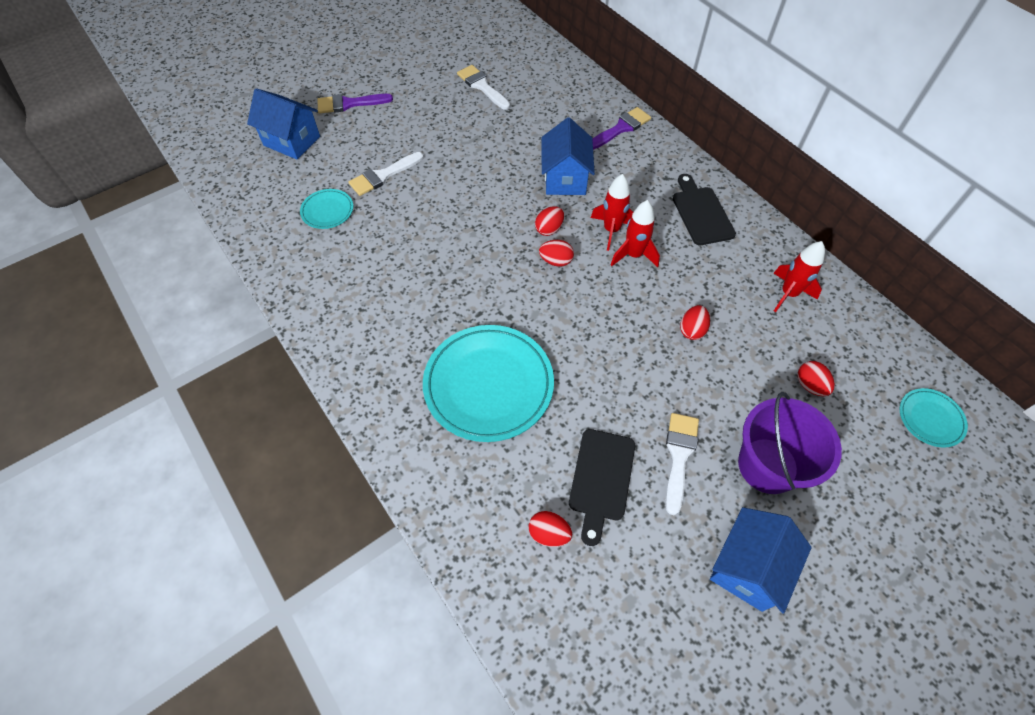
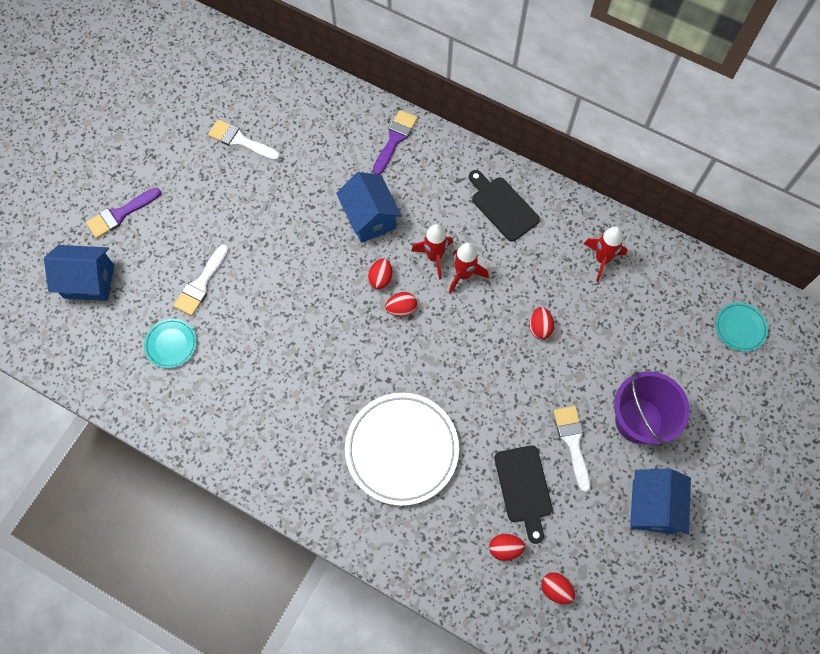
camera: 25 degrees left, 10 degrees up
turquoise plate [423,325,554,442] -> white plate [345,393,459,506]
red egg [797,361,835,396] -> red egg moved to [541,572,575,604]

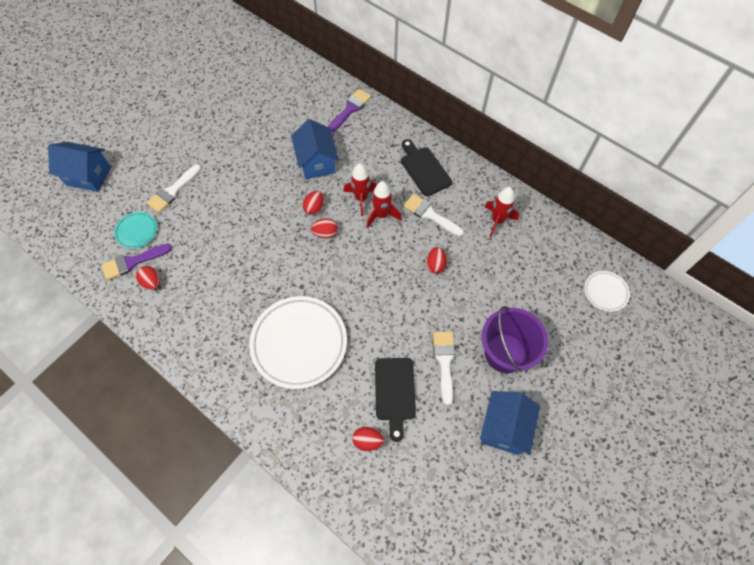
camera: 10 degrees right, 5 degrees down
purple brush [86,188,161,239] -> purple brush moved to [102,244,172,280]
white brush [208,119,280,161] -> white brush moved to [403,194,464,237]
red egg [541,572,575,604] -> red egg moved to [136,266,160,290]
turquoise plate [716,303,768,352] -> white plate [584,271,630,312]

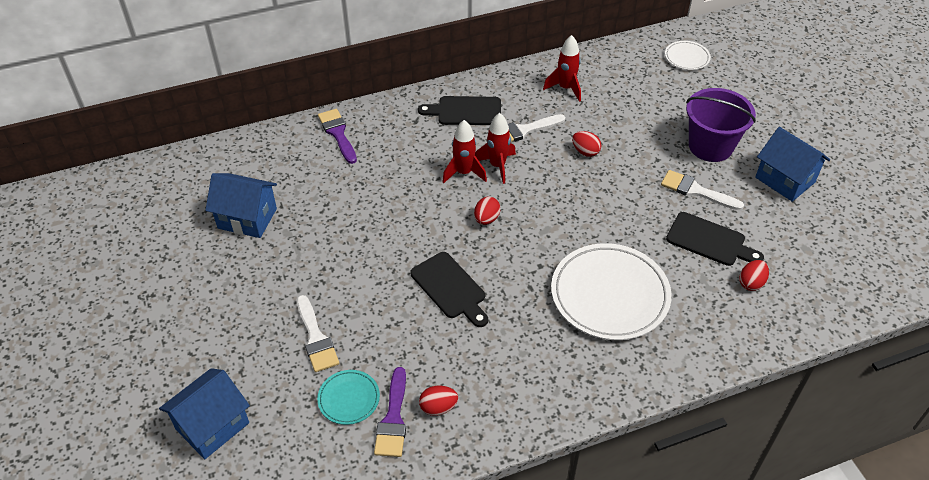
camera: 60 degrees left, 15 degrees down
blue house [291,119,339,179] -> blue house moved to [205,173,277,238]
red egg [303,191,324,215] -> none
none -> black cutting board [410,252,488,327]

